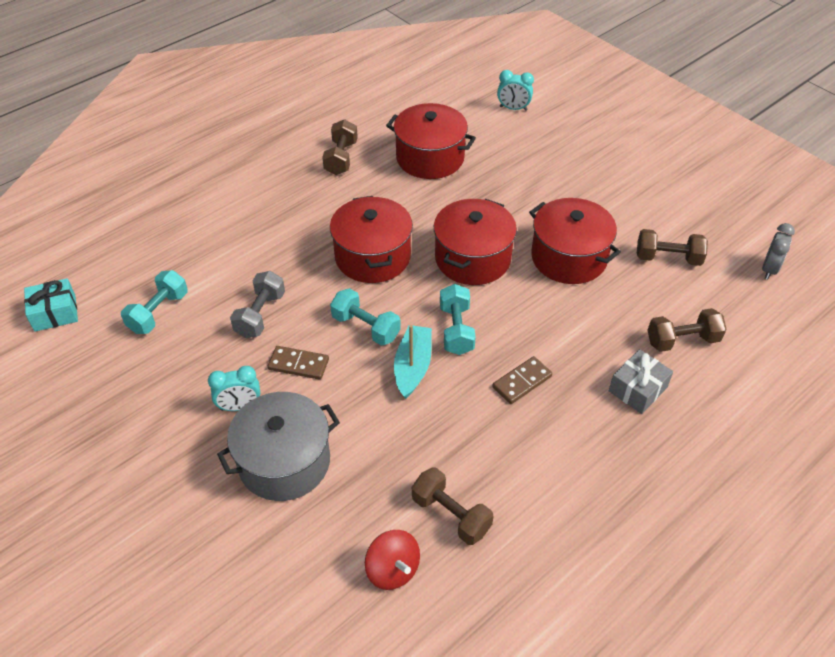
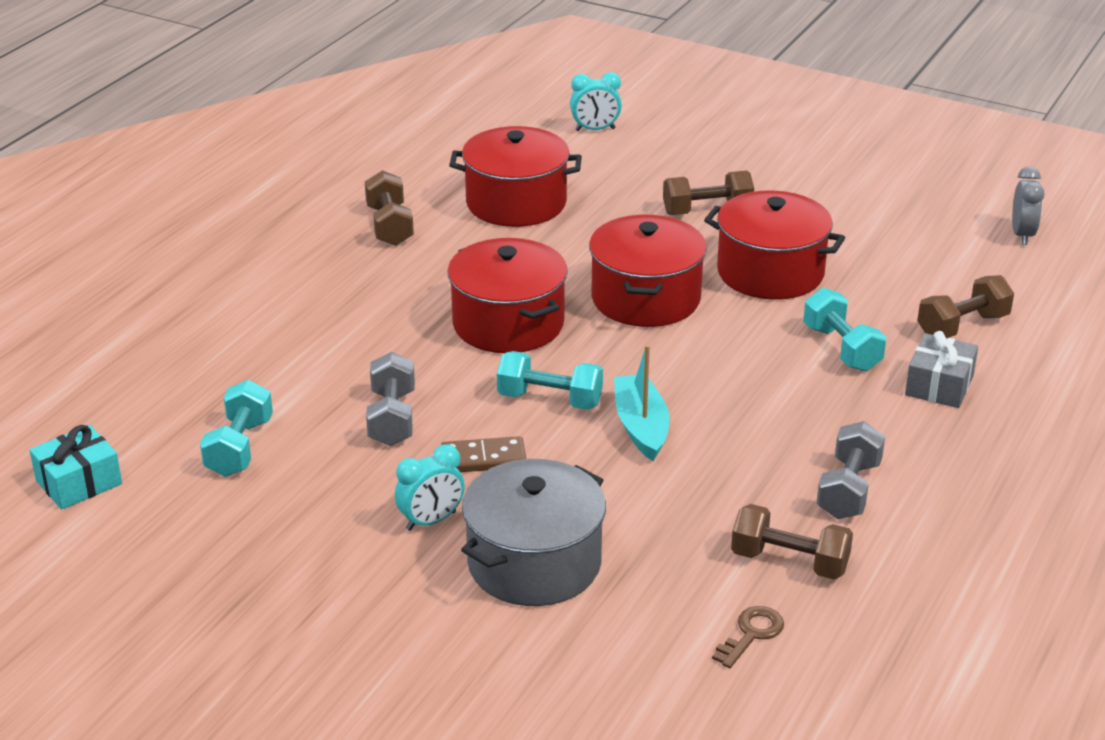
camera: 20 degrees left, 15 degrees down
red spinning top [365,530,420,590] -> brown key [712,606,784,668]
turquoise dumbbell [440,284,476,355] -> turquoise dumbbell moved to [803,288,886,372]
brown domino [492,356,552,404] -> none
brown dumbbell [637,229,708,266] -> brown dumbbell moved to [663,170,754,215]
none -> grey dumbbell [816,421,885,519]

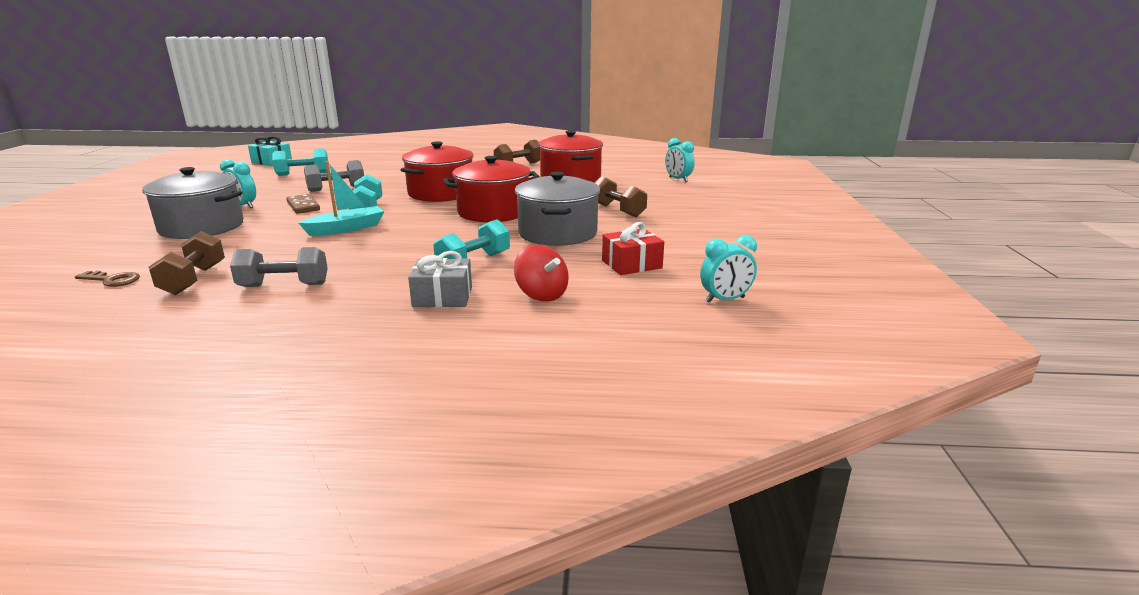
camera: 65 degrees right, 10 degrees down
red pot [704,190,845,300] -> grey pot [515,172,600,246]
brown dumbbell [917,275,1014,338] -> red spinning top [514,244,569,302]
grey clock [1012,167,1044,245] -> turquoise clock [700,235,757,303]
none -> red gift [602,222,664,275]

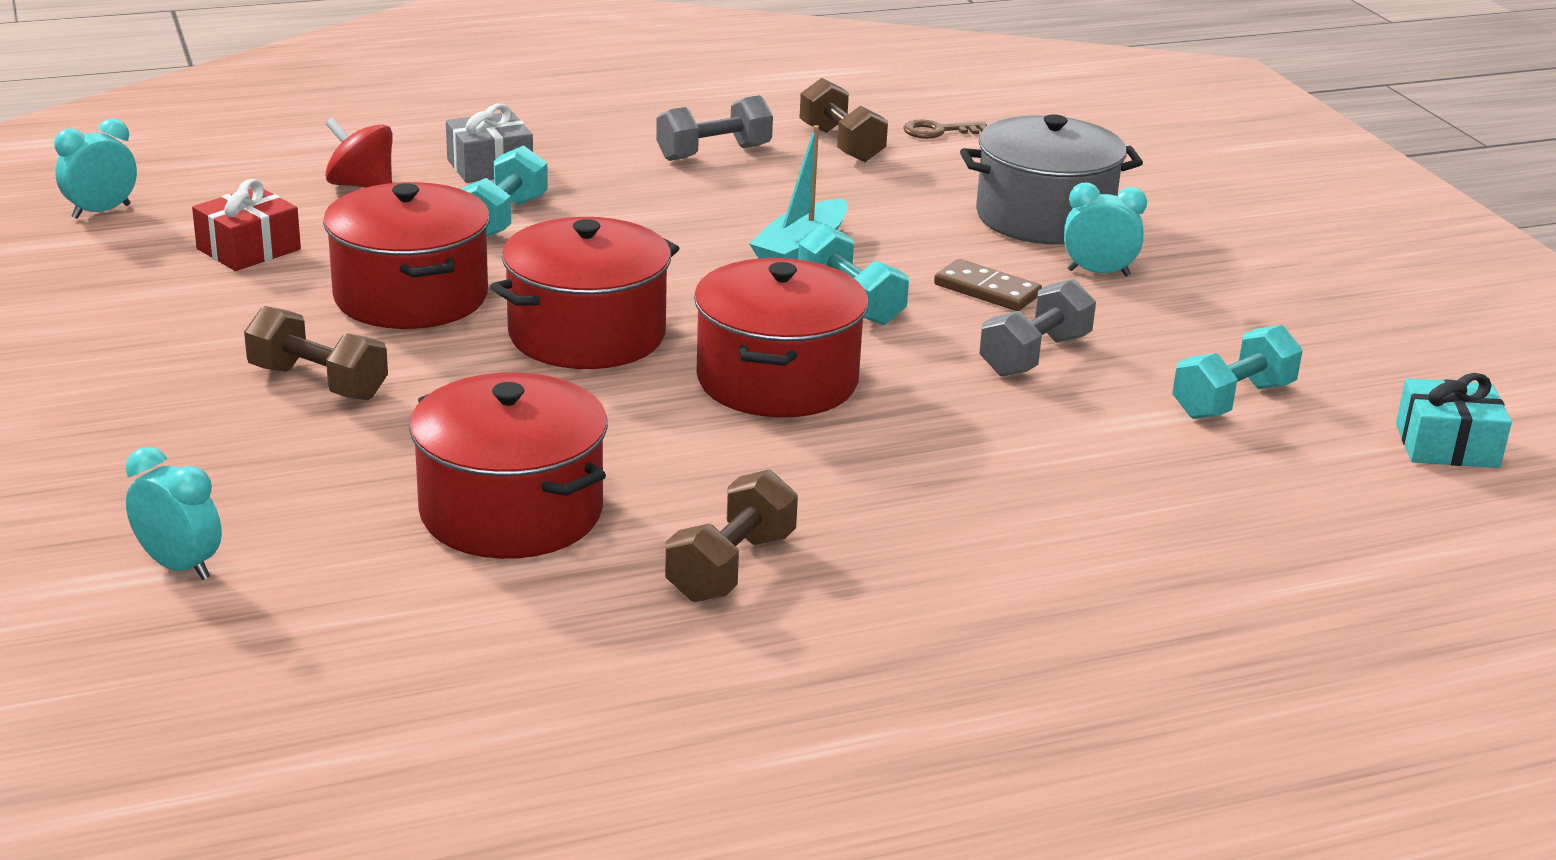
camera: 155 degrees right, 5 degrees up
grey pot [515,172,600,246] -> red pot [323,182,490,329]

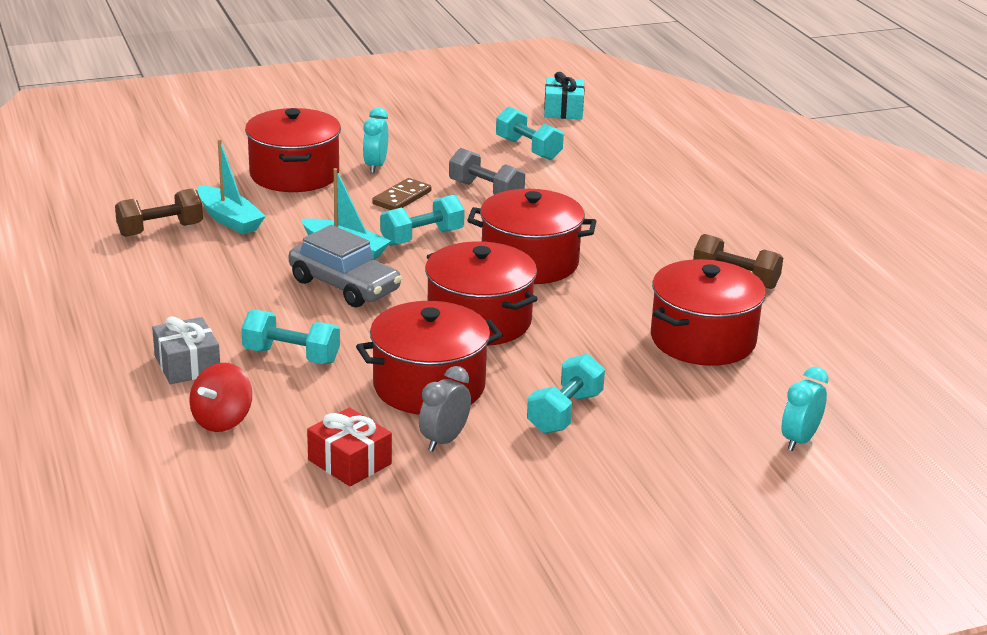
camera: 90 degrees left, 0 degrees up
turquoise clock [54,118,137,219] -> none
brown dumbbell [244,306,388,400] -> turquoise dumbbell [527,354,605,434]
grey dumbbell [656,95,773,161] -> none
brown key [903,119,987,139] -> none
grey pot [960,114,1143,245] -> red pot [245,108,341,192]
none -> turquoise boat [197,139,266,235]
none -> grey car [289,225,402,307]
none -> grey clock [419,366,471,451]

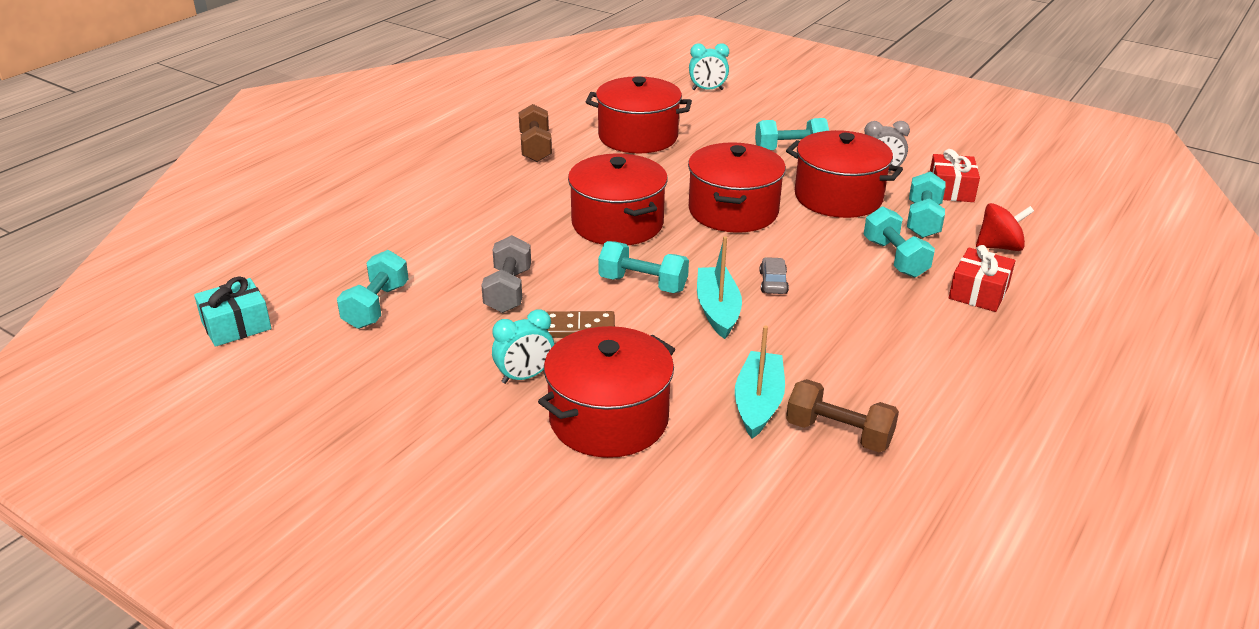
camera: 125 degrees left, 5 degrees up
grey gift [152,316,220,384] -> red gift [949,245,1016,312]
grey car [289,225,402,307] -> grey car [760,257,789,294], size x0.48
none -> turquoise dumbbell [907,171,946,238]

